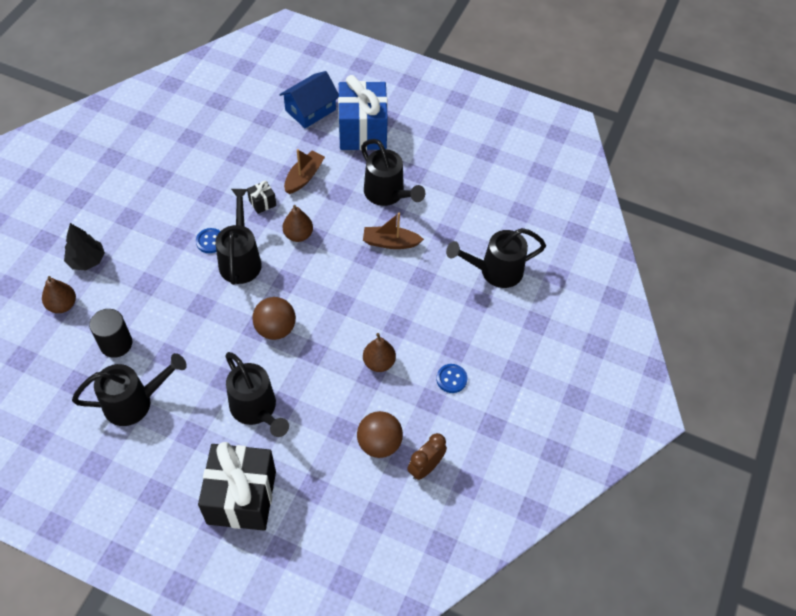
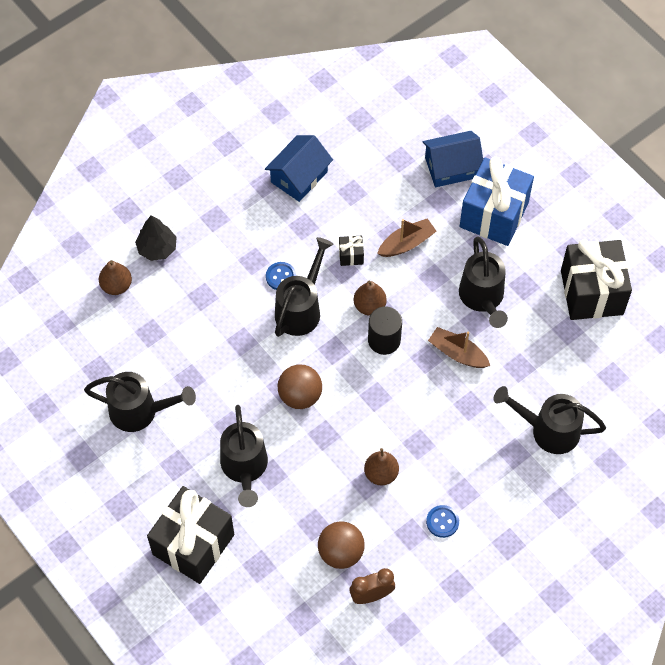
camera: 30 degrees right, 5 degrees up
black cylinder [89,309,132,358] -> black cylinder moved to [368,307,402,355]
none -> blue house [265,135,333,202]
none -> black gift [561,239,632,320]

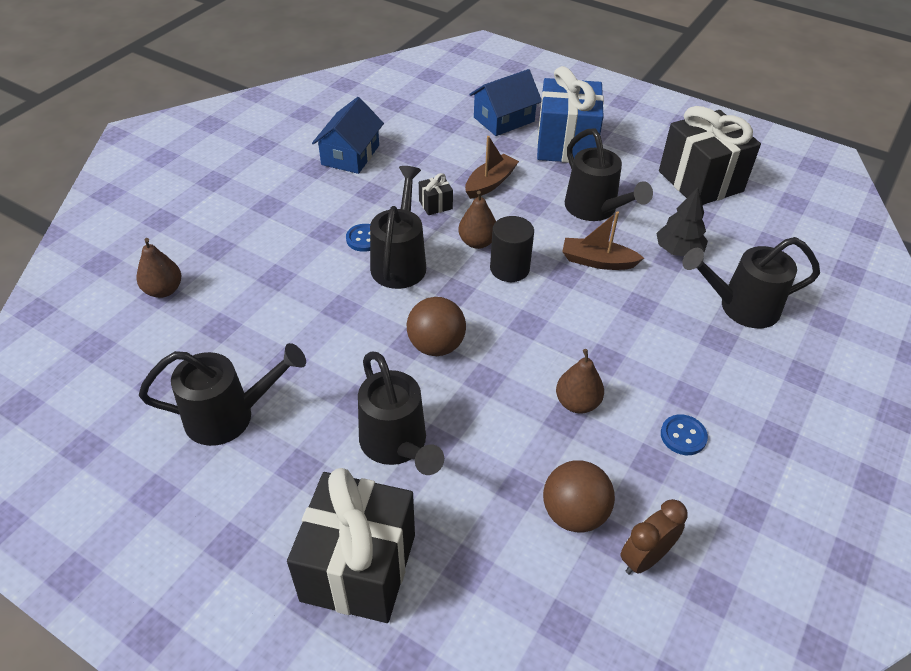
camera: 20 degrees left, 15 degrees down
black tree [135,215,177,261] -> black tree moved to [656,187,708,256]

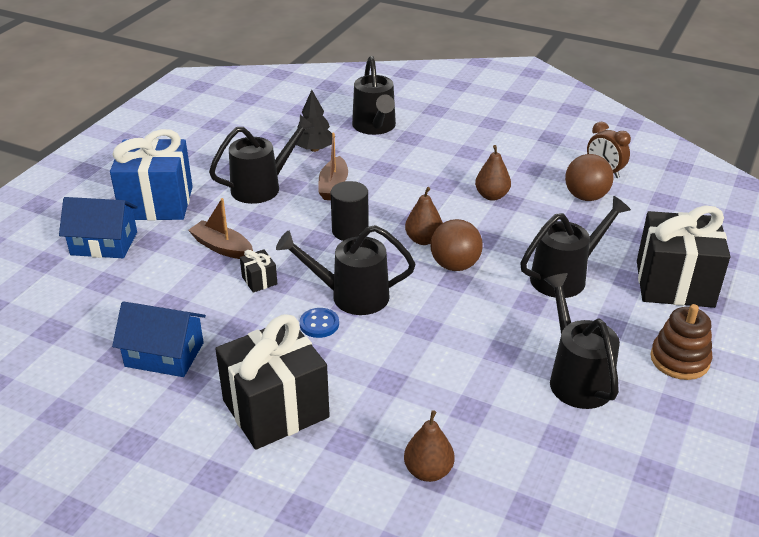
camera: 95 degrees left, 10 degrees down
brown pear [458,191,496,249] -> brown pear moved to [405,187,443,245]
blue house [469,69,542,136] -> blue house turned 45 degrees counterclockwise [59,197,138,258]
black gift [659,106,761,205] -> black gift moved to [215,314,330,450]
blue button [661,414,708,455] -> none
none -> brown stacking toy [651,304,712,380]

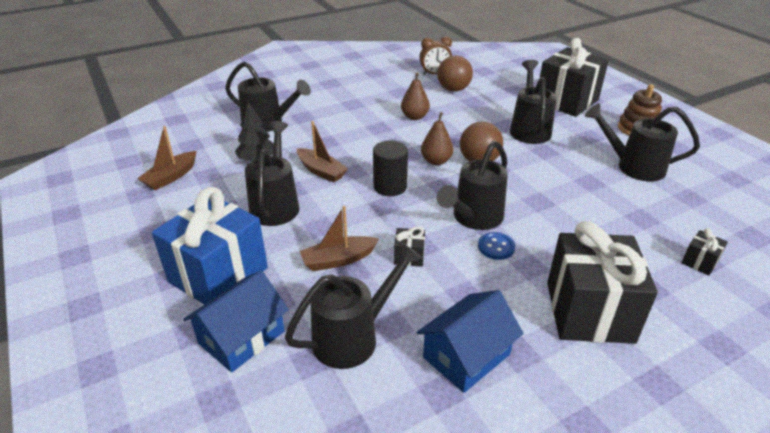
camera: 55 degrees left, 0 degrees up
brown pear [404,410,454,482] -> black gift [682,228,728,275]
none -> brown boat [137,126,197,190]
none -> black watering can [285,243,423,369]

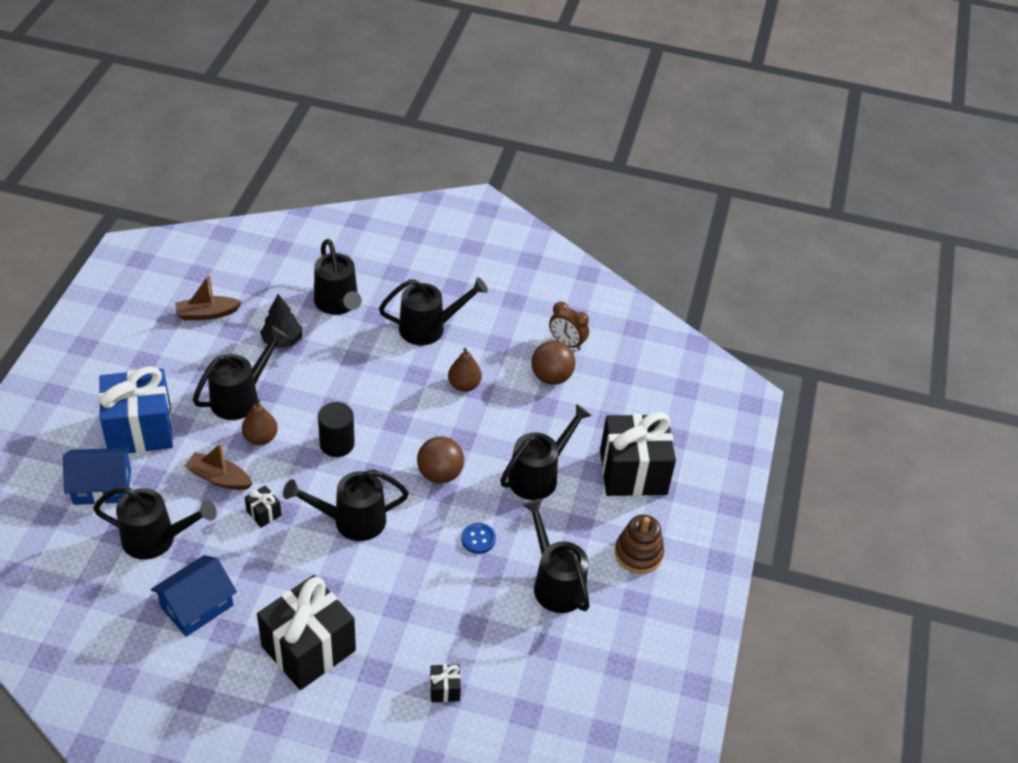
camera: 40 degrees right, 10 degrees up
brown boat [297,121,348,183] -> none
blue house [416,290,524,393] -> blue house turned 45 degrees counterclockwise [151,555,237,637]
brown pear [421,112,453,165] -> brown pear moved to [242,399,278,445]
blue button [478,232,515,260] -> blue button moved to [461,523,496,554]
none -> black watering can [379,277,488,345]

